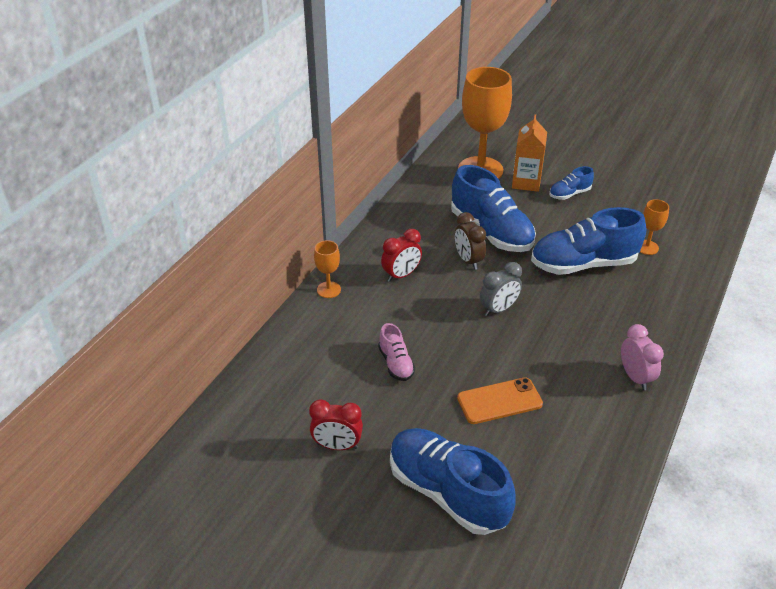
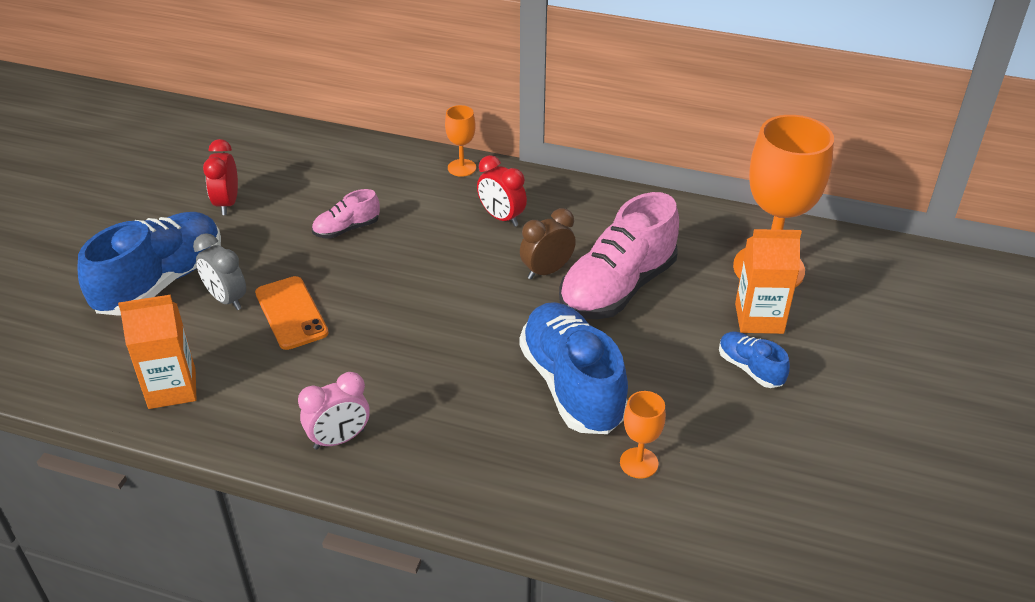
camera: 80 degrees right, 0 degrees up
blue shoe [451,165,536,252] -> pink shoe [559,192,679,319]
grey clock [480,262,522,316] -> grey clock moved to [193,233,246,310]
none -> orange carton [118,295,197,409]

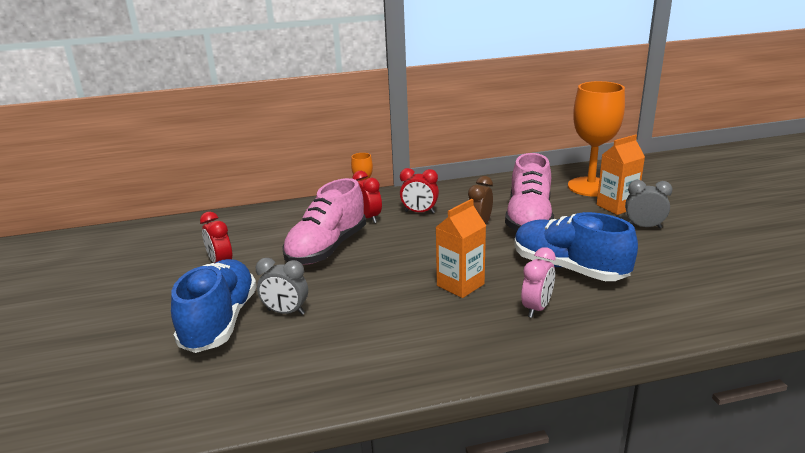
camera: 30 degrees left, 15 degrees down
orange carton [118,295,197,409] -> orange carton moved to [436,199,486,298]
orange phone [255,276,328,350] -> none
pink clock [298,372,370,450] -> pink clock moved to [521,247,556,318]
pink shoe [312,189,380,239] -> pink shoe [282,178,366,265], size x2.06
orange goblet [620,391,666,479] -> none
blue shoe [719,332,790,388] -> grey clock [625,180,672,228]
none -> red clock [352,171,382,223]

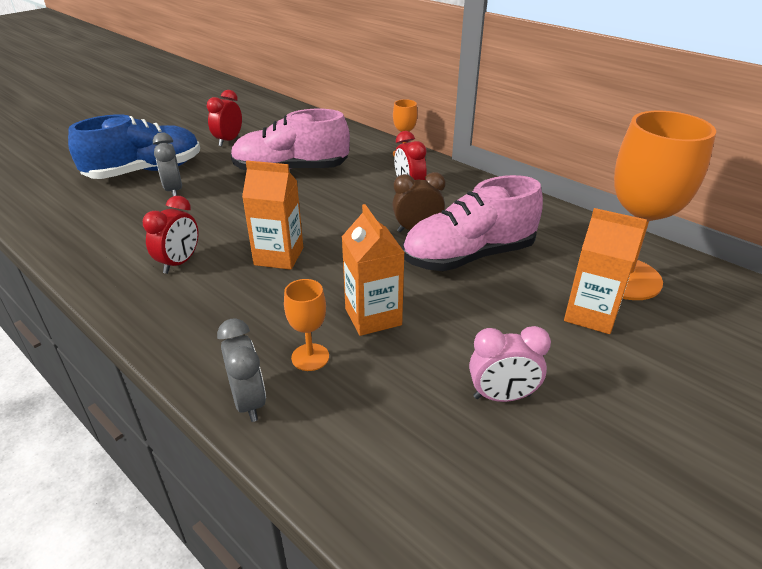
camera: 55 degrees right, 10 degrees up
red clock [352,171,382,223] -> red clock moved to [143,196,198,274]
blue shoe [514,212,638,281] -> orange carton [342,204,405,336]
pink clock [521,247,556,318] -> pink clock moved to [469,326,551,402]
grey clock [625,180,672,228] -> grey clock moved to [217,318,266,422]
none -> orange goblet [284,279,329,371]

